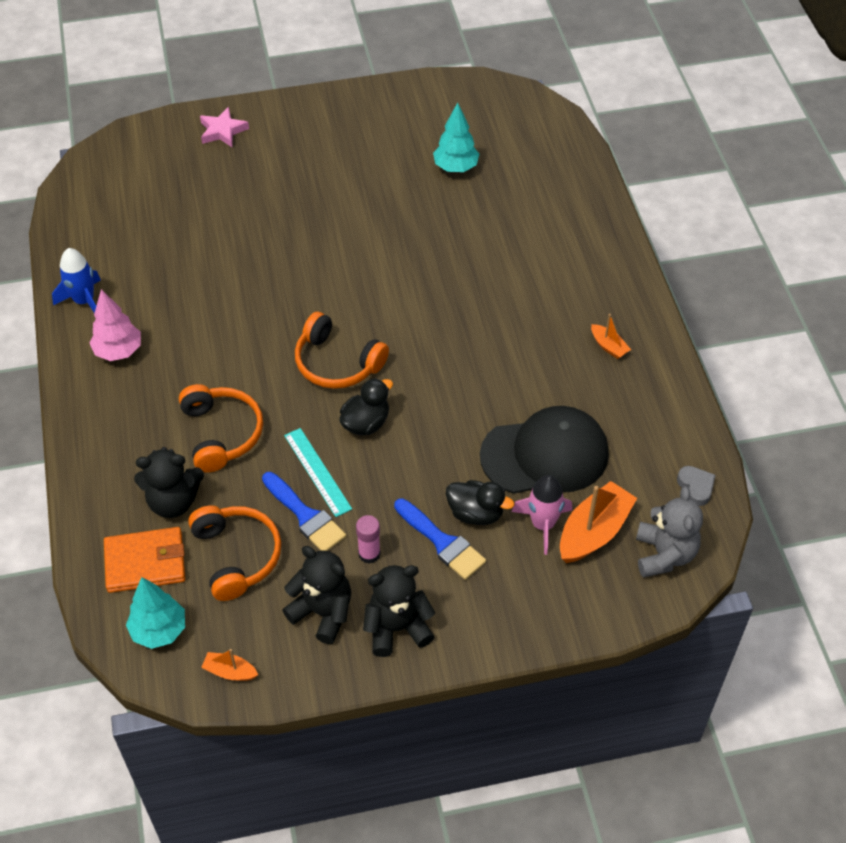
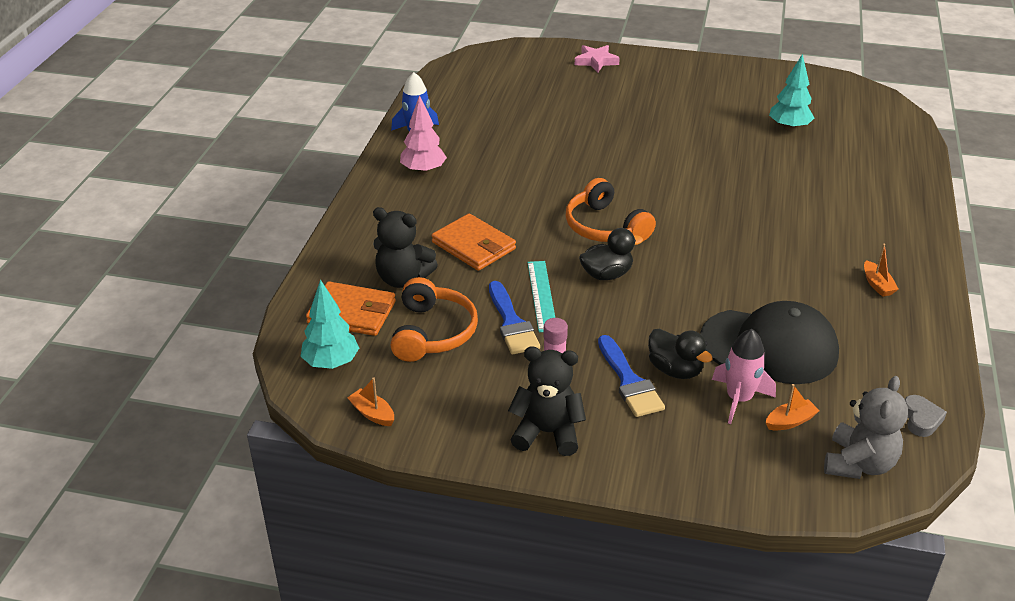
camera: 25 degrees right, 15 degrees down
orange headphones [179,384,263,472] -> orange wallet [432,213,516,271]
black teddy bear [282,546,351,644] -> none
orange boat [560,481,637,563] -> orange boat [766,384,820,431], size x0.51

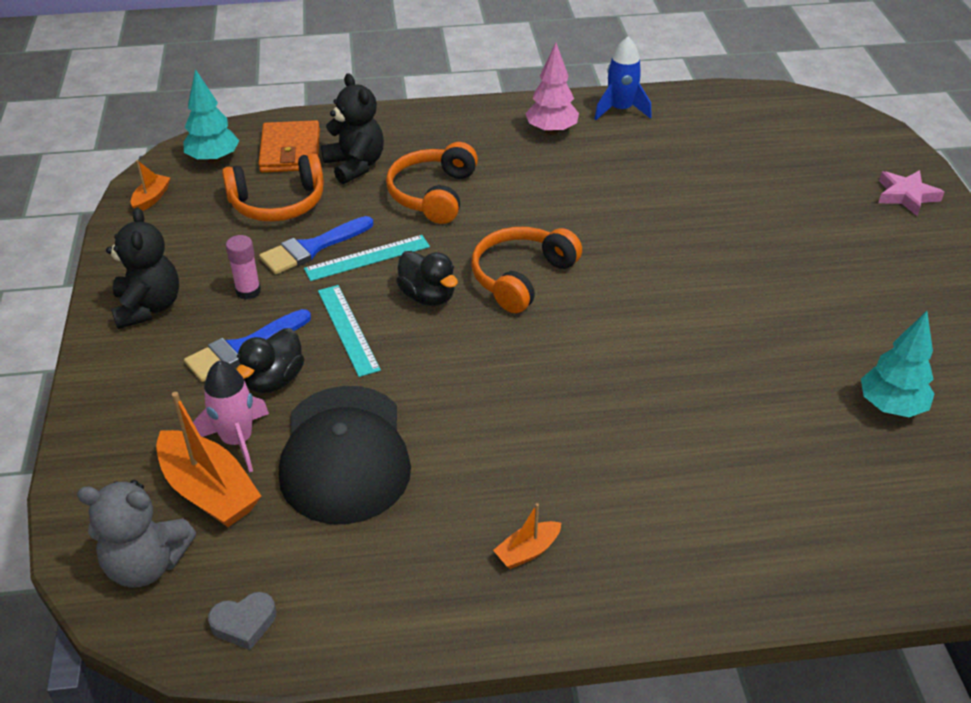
camera: 70 degrees right, 5 degrees up
black teddy bear [373,207,438,288] -> black teddy bear turned 150 degrees clockwise [321,73,384,184]
orange wallet [432,213,516,271] -> orange headphones [386,142,478,224]
orange boat [766,384,820,431] -> orange boat [156,392,261,527], size x1.95
none -> turquoise ruler [318,285,381,377]

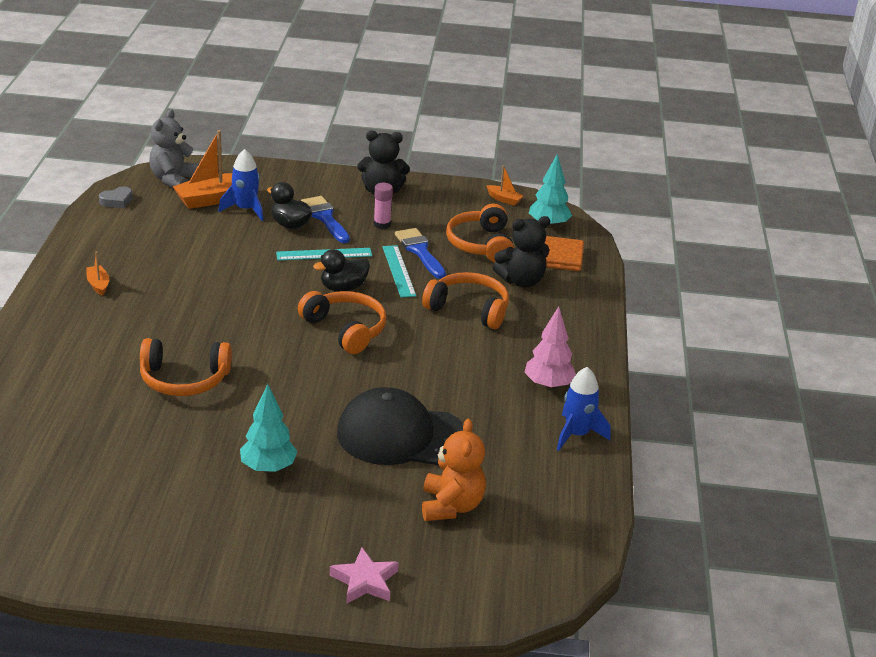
camera: 100 degrees right, 10 degrees down
pink rocket [193,360,269,473] -> blue rocket [218,149,263,221]
grey heart [208,592,276,650] -> grey heart turned 120 degrees counterclockwise [99,186,133,208]
black cap [279,386,411,524] -> black cap moved to [337,387,463,465]
turquoise tree [861,311,934,417] -> turquoise tree moved to [240,384,298,473]
none -> orange headphones [140,338,232,396]
none -> orange teddy bear [422,419,486,521]

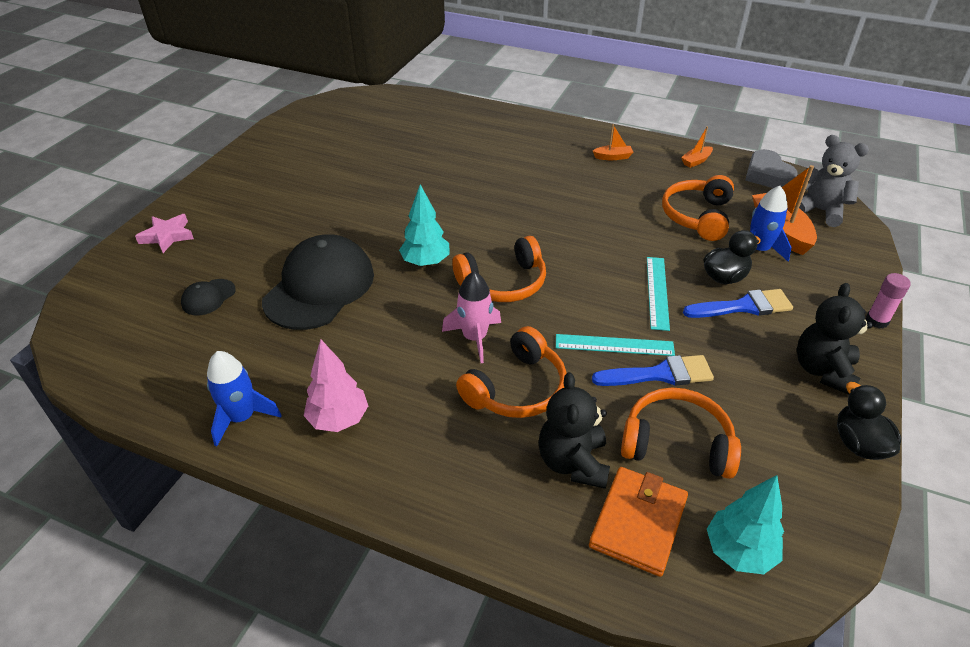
camera: 110 degrees right, 10 degrees up
grey heart [99,186,133,208] -> grey heart [745,149,797,188], size x1.60
orange headphones [140,338,232,396] -> orange headphones moved to [662,175,734,241]
turquoise tree [240,384,298,473] -> turquoise tree moved to [399,184,450,267]
black duck [313,249,370,292] -> black duck moved to [837,382,901,460]
pink glue stick [374,183,393,229] -> pink glue stick moved to [866,273,911,328]
orange teddy bear [422,419,486,521] -> black cap [181,279,236,315]
orange boat [486,165,524,206] -> orange boat moved to [681,126,713,168]
none -> pink rocket [442,271,501,363]

